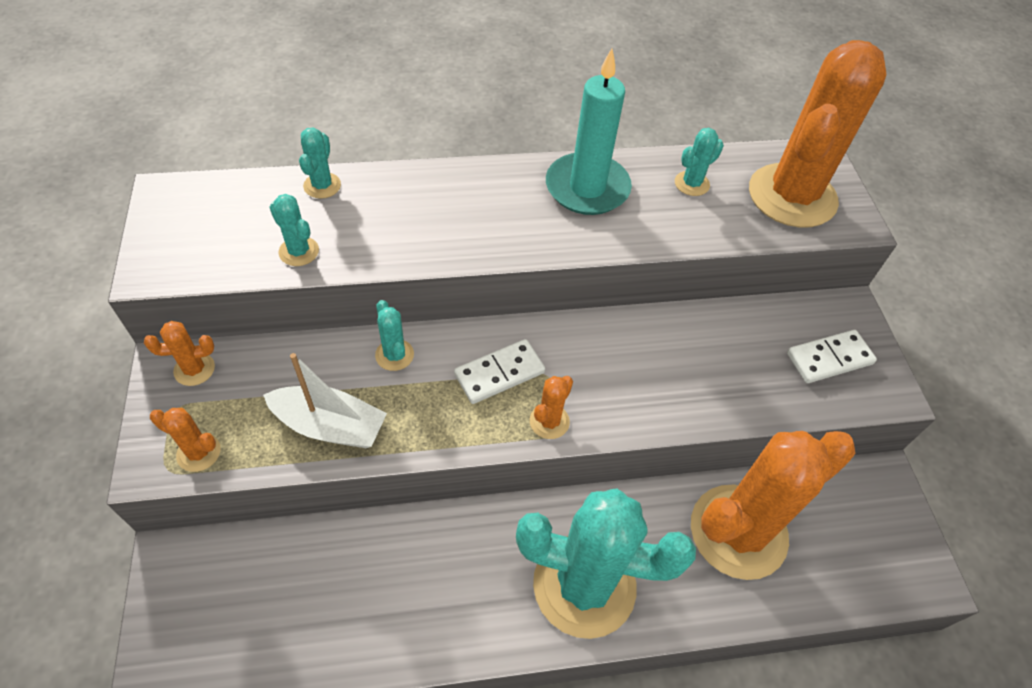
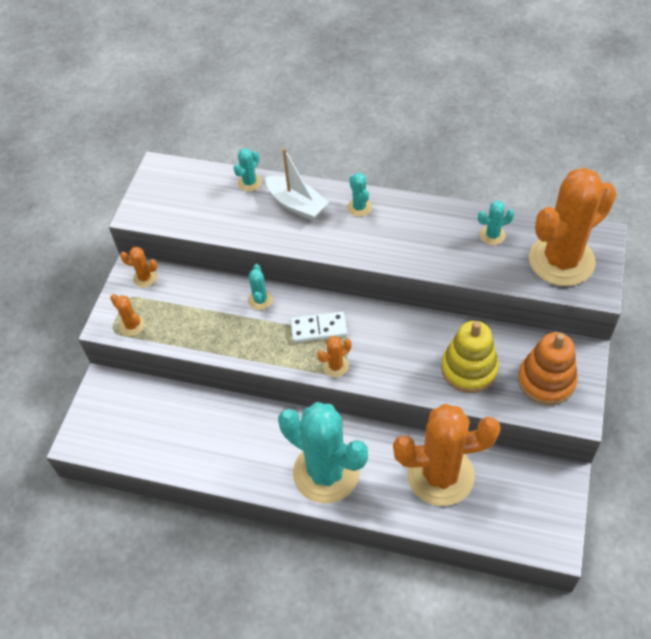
camera: 30 degrees right, 0 degrees up
white boat [263,353,387,448] -> white boat moved to [265,148,329,221]
turquoise cactus [269,194,319,266] -> turquoise cactus moved to [347,173,372,217]
turquoise candle [546,49,632,215] -> none
white domino [787,330,877,383] -> orange stacking toy [518,332,578,405]
none -> yellow stacking toy [441,321,499,393]

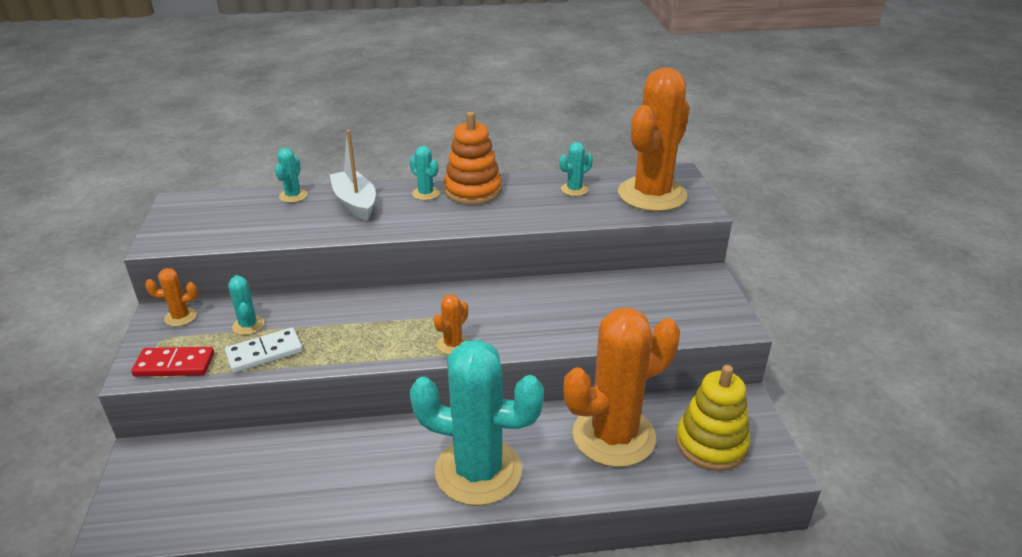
camera: 25 degrees left, 20 degrees down
orange cactus [110,294,145,336] -> red domino [131,347,214,377]
turquoise cactus [248,264,273,310] -> turquoise cactus moved to [228,275,264,335]
white boat [265,148,329,221] -> white boat turned 135 degrees counterclockwise [330,130,376,221]
white domino [290,312,347,343] -> white domino moved to [225,328,303,373]
yellow stacking toy [441,321,499,393] -> yellow stacking toy moved to [676,365,750,471]
orange stacking toy [518,332,578,405] -> orange stacking toy moved to [444,112,502,205]

